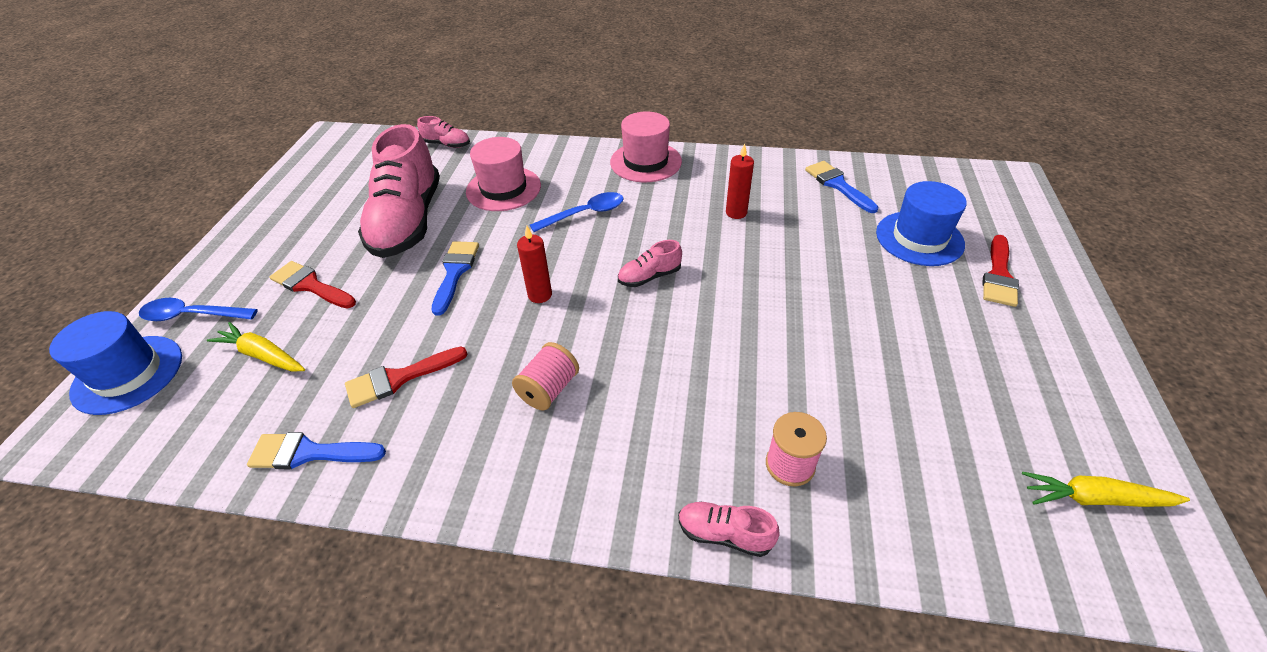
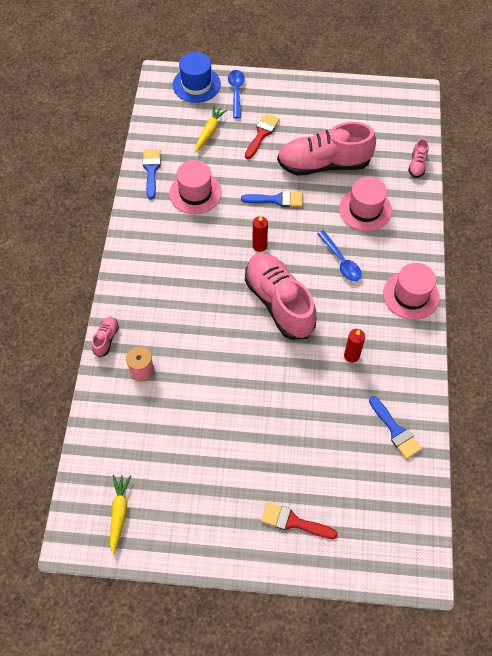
camera: 85 degrees right, 15 degrees up
red brush [345,347,467,408] -> pink hat [169,160,222,214]
pink spool [512,342,579,411] -> none
pink shoe [618,240,682,287] -> pink shoe [245,253,317,340], size x2.37
blue brush [805,161,878,213] -> blue brush turned 90 degrees clockwise [369,396,422,459]
blue hat [876,181,967,266] -> none

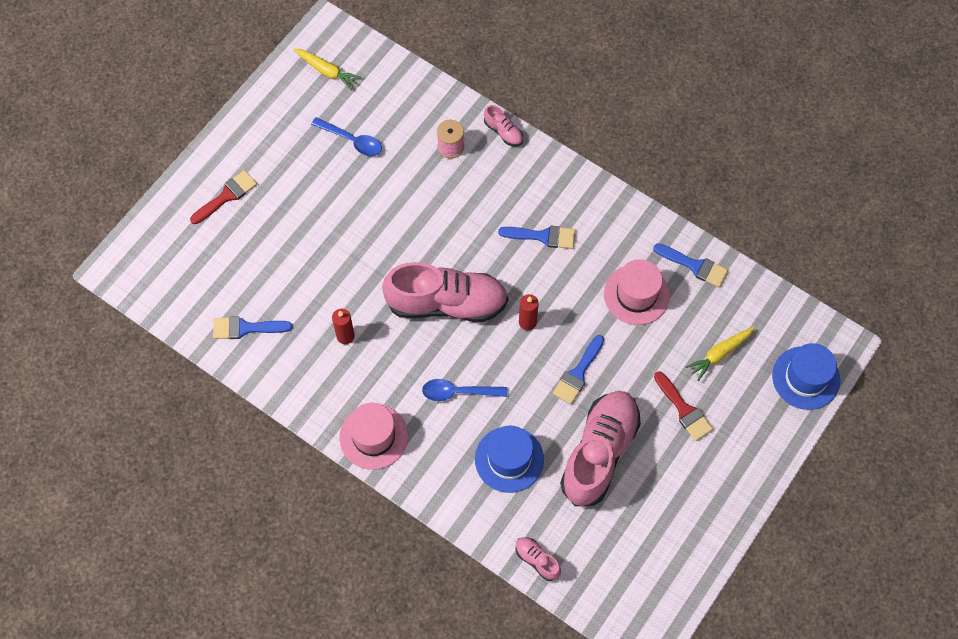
camera: 120 degrees right, 5 degrees up
yellow carrot [195,106,227,152] -> yellow carrot turned 90 degrees clockwise [685,327,755,381]
blue spoon [228,70,245,119] -> blue spoon moved to [311,117,382,156]
pink hat [339,177,392,231] -> blue hat [475,426,544,493]
none -> blue brush [498,226,575,249]

